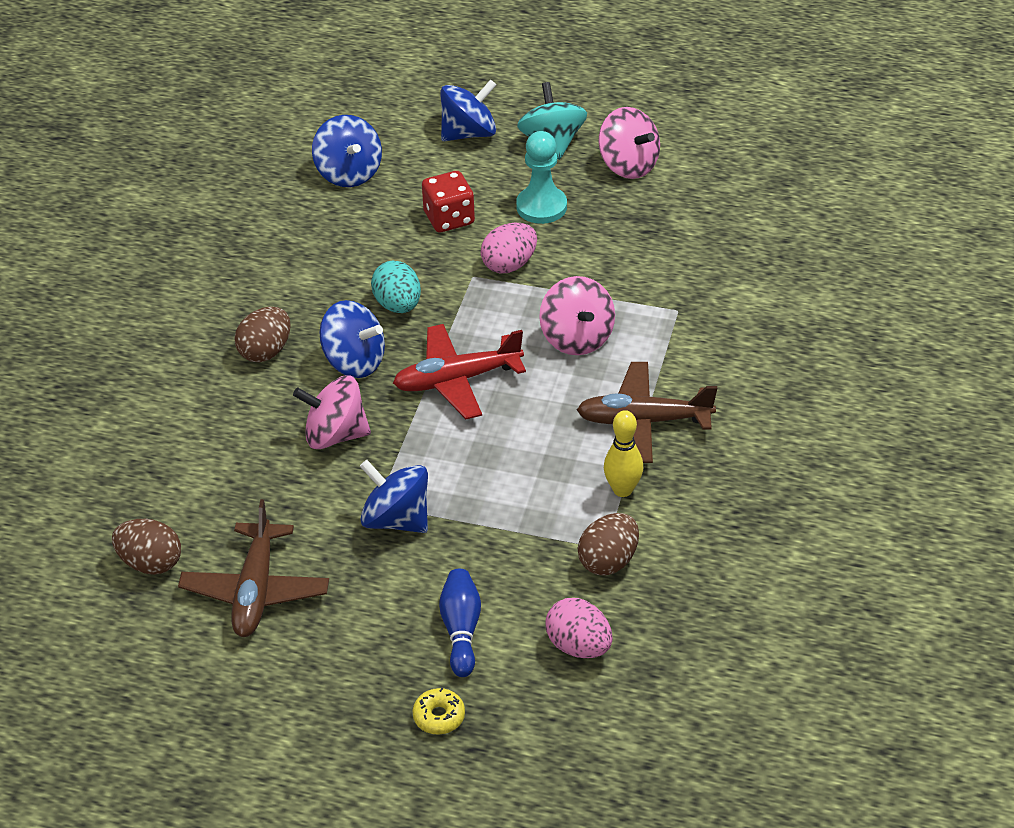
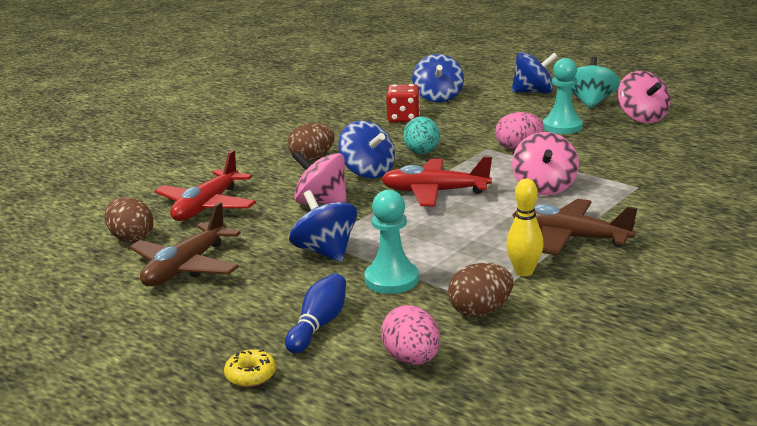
camera: 25 degrees right, 20 degrees down
red dice [422,171,475,232] -> red dice moved to [386,84,420,123]
none -> red plane [155,150,256,221]
none -> turquoise pawn [364,190,419,294]

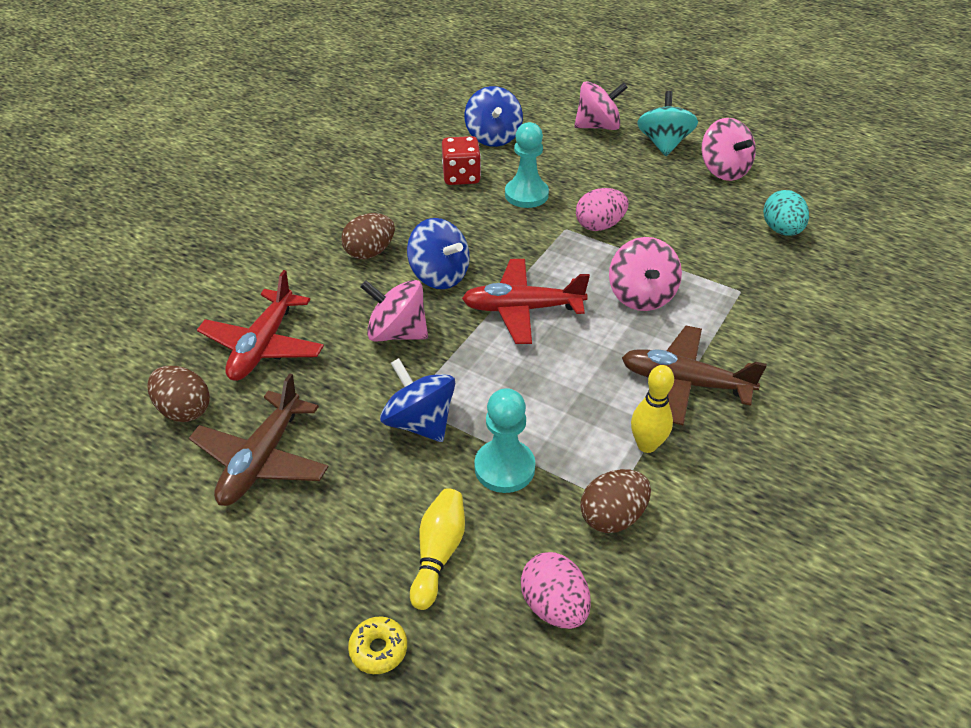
camera: 10 degrees left, 20 degrees up
blue bowling pin [285,273,346,353] -> yellow bowling pin [410,488,465,610]
turquoise egg [403,116,440,154] -> turquoise egg moved to [763,190,809,236]
blue spinning top [512,52,558,93] -> pink spinning top [574,81,628,130]
turquoise pawn [543,58,583,134] -> turquoise pawn moved to [505,122,549,208]

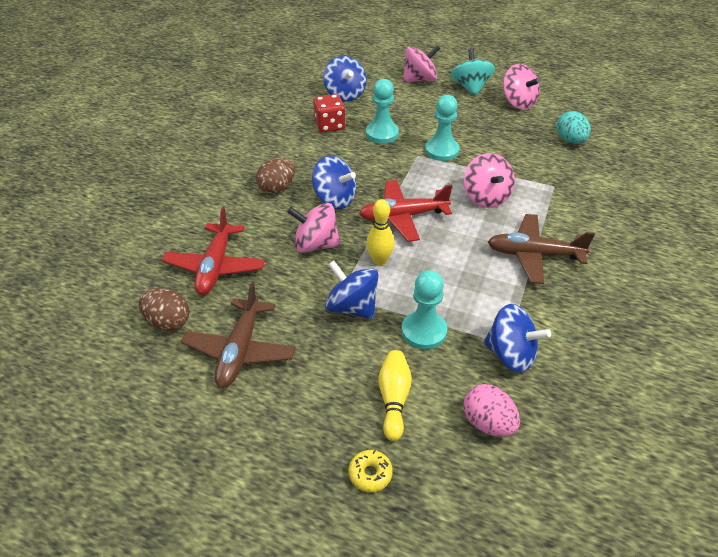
camera: 10 degrees left, 0 degrees up
pink egg [576,188,629,231] -> turquoise pawn [425,95,460,161]
brown egg [580,469,651,533] -> blue spinning top [483,304,551,373]
yellow bowling pin [631,365,674,453] -> yellow bowling pin moved to [366,199,394,265]

